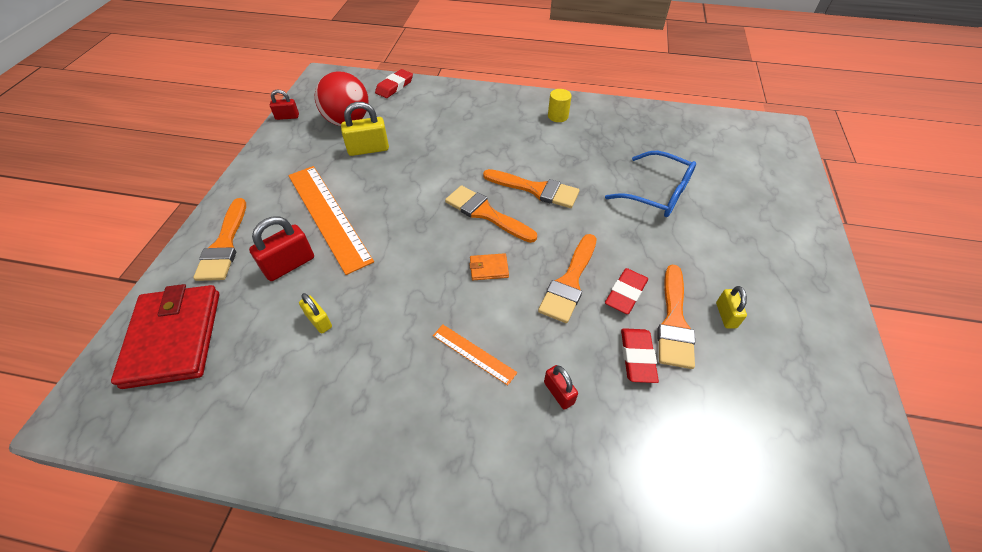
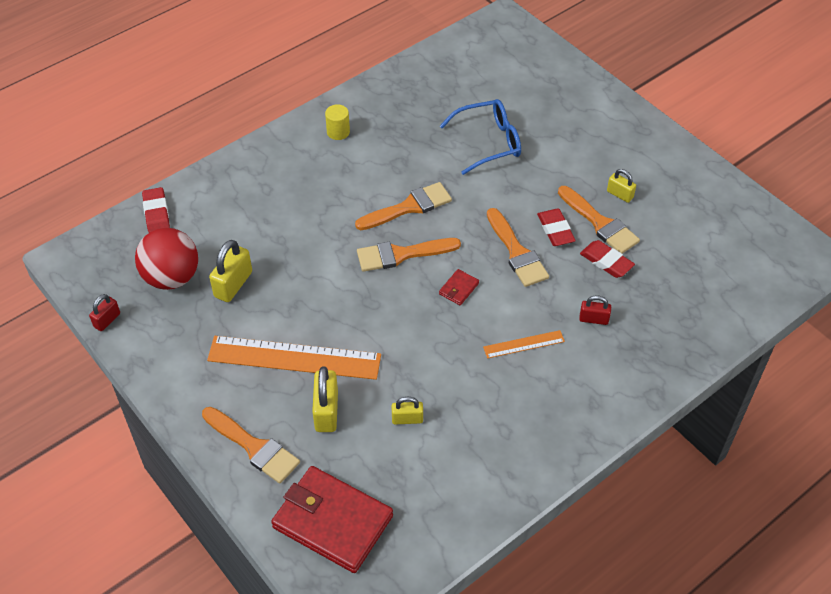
camera: 50 degrees left, 0 degrees up
red padlock [249,217,314,281] -> yellow padlock [312,367,338,432]
orange wallet [469,253,509,280] -> red wallet [439,269,479,305]

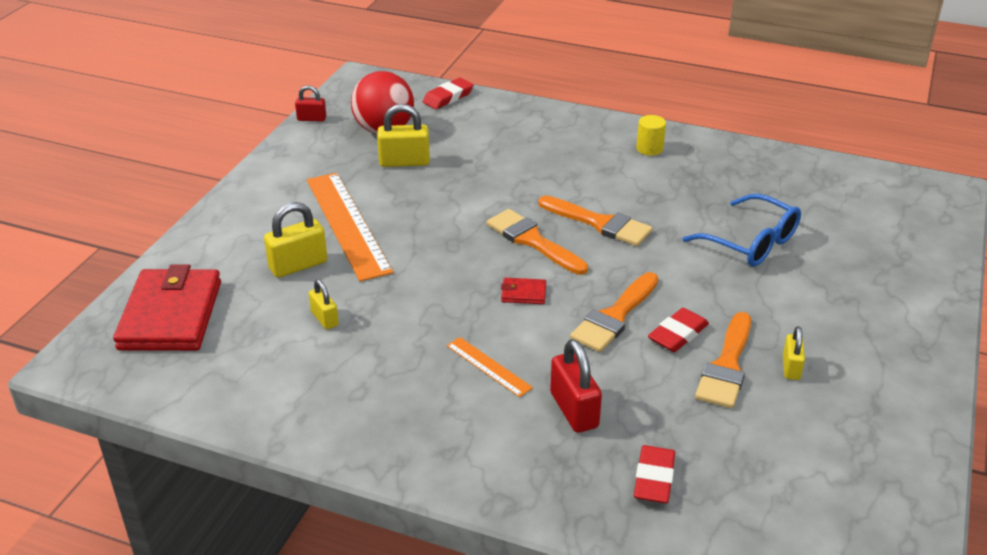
camera: 60 degrees right, 15 degrees down
orange brush [202,407,300,484] -> none
red padlock [579,296,611,325] -> red padlock [550,339,602,433], size x1.66
red eraser [580,240,635,278] -> red eraser moved to [634,445,675,503]

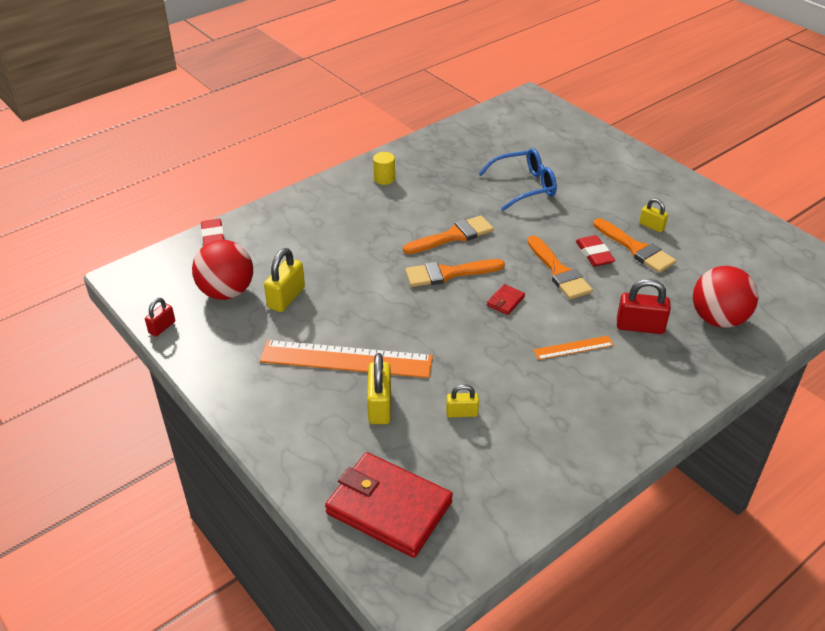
camera: 60 degrees left, 5 degrees up
red eraser [634,445,675,503] -> red ball [693,266,758,328]

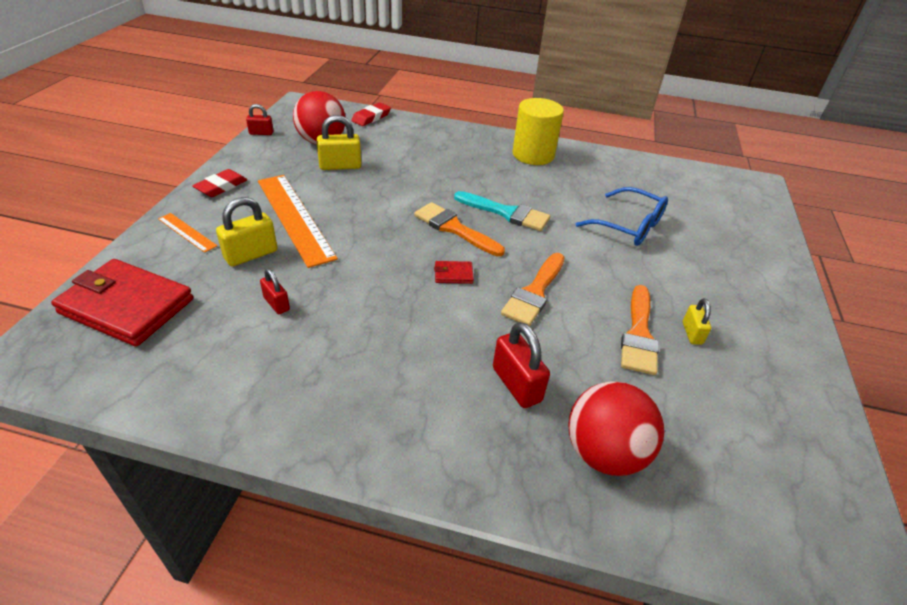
camera: 50 degrees right, 0 degrees up
red wallet [325,452,453,558] -> red wallet turned 60 degrees counterclockwise [51,259,193,347]
yellow cylinder [373,152,395,185] -> yellow cylinder [512,98,564,165], size x2.04
orange brush [403,215,494,254] -> turquoise brush [454,191,550,231]
yellow padlock [446,384,479,418] -> red padlock [260,269,290,314]
orange ruler [534,336,614,360] -> orange ruler moved to [158,213,217,253]
red eraser [576,235,615,267] -> red eraser moved to [192,169,247,197]

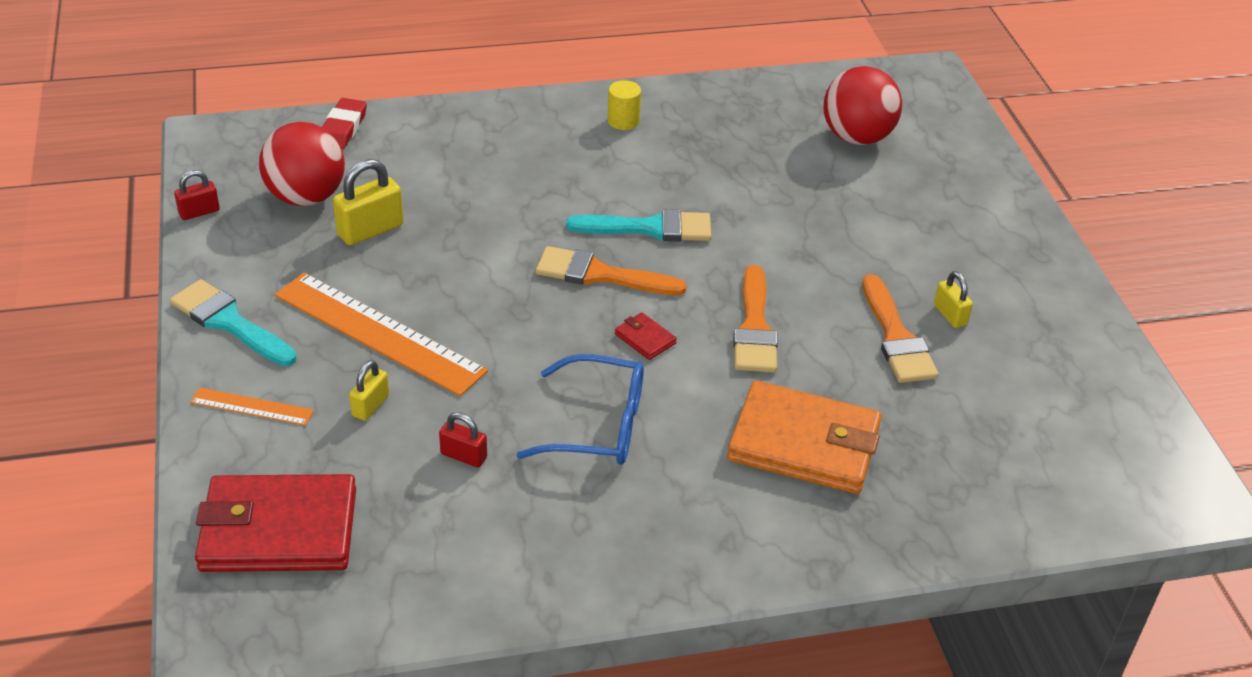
camera: 25 degrees left, 0 degrees up
red eraser [192,169,247,197] -> turquoise brush [170,279,297,366]
yellow padlock [216,197,278,266] -> yellow padlock [349,360,389,421], size x0.60
red wallet [434,261,474,284] -> red wallet turned 75 degrees clockwise [615,312,677,360]
red padlock [493,322,550,408] -> orange wallet [727,381,882,494]
yellow cylinder [512,98,564,165] -> yellow cylinder [607,80,641,130], size x0.49
red ball [568,381,664,476] -> red ball moved to [823,66,902,145]
blue glasses [576,187,668,246] -> blue glasses moved to [516,354,644,465]

